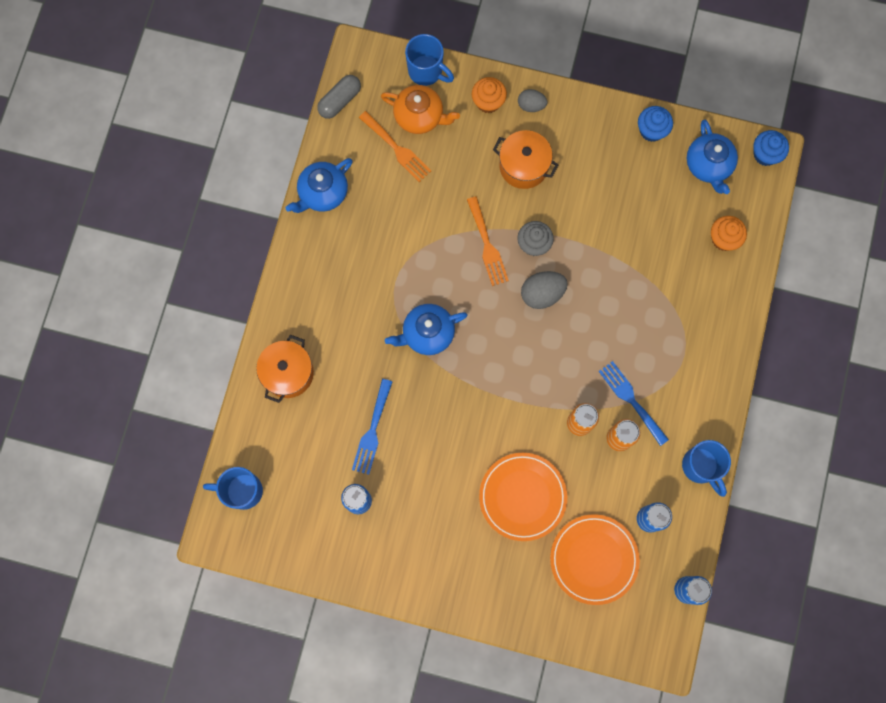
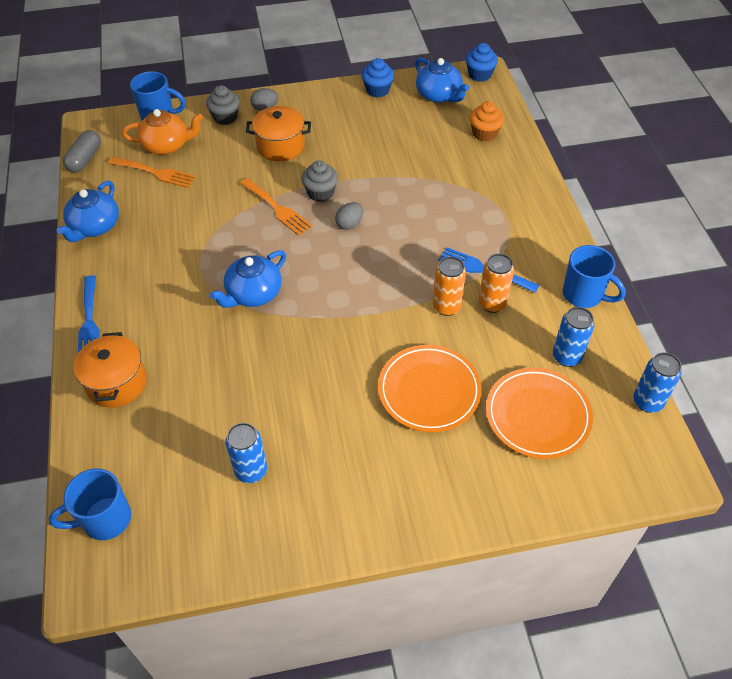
camera: 25 degrees left, 25 degrees down
blue fork [352,379,392,475] -> blue fork moved to [78,275,100,353]
orange cupcake [472,77,507,113] -> grey cupcake [206,85,240,125]
grey egg [521,271,568,309] -> grey egg [335,202,363,230], size x0.65

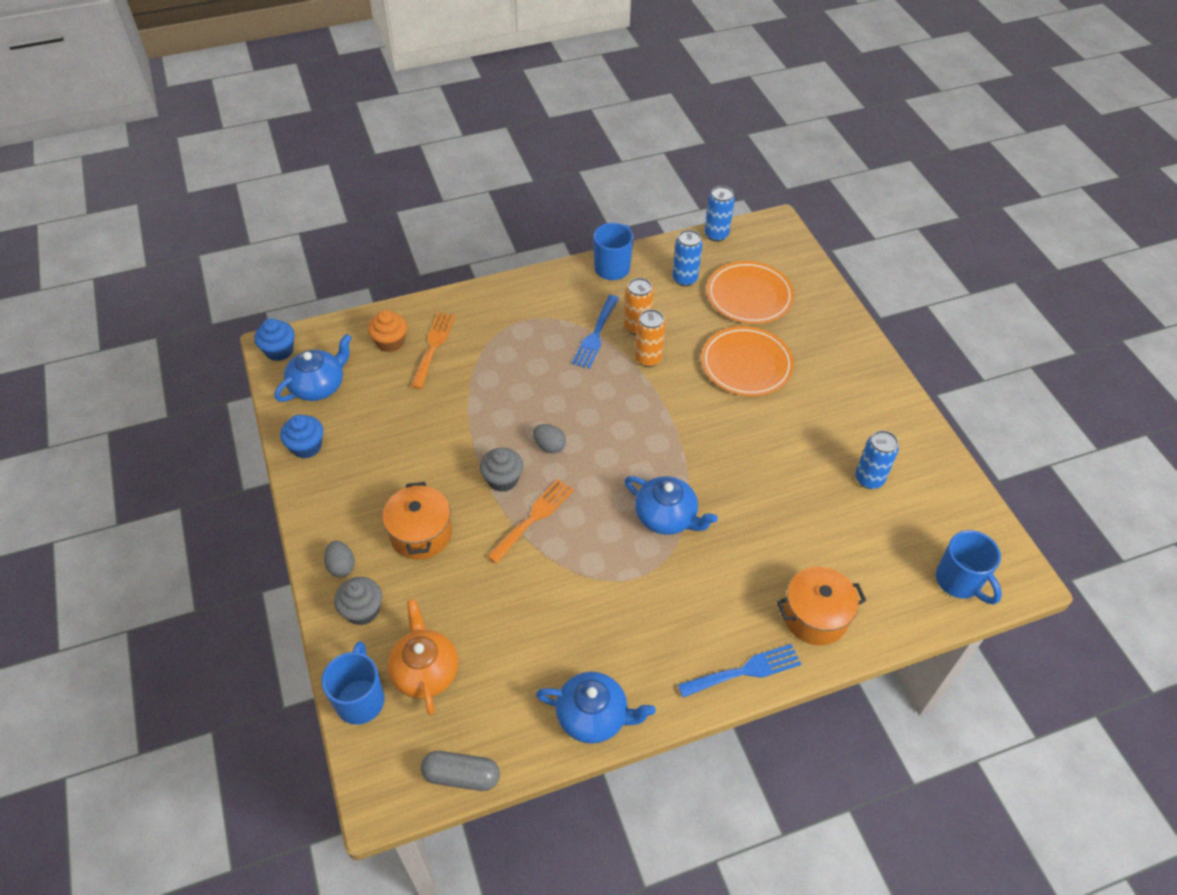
camera: 100 degrees left, 0 degrees up
orange fork [108,157,196,188] -> orange fork moved to [411,313,455,389]

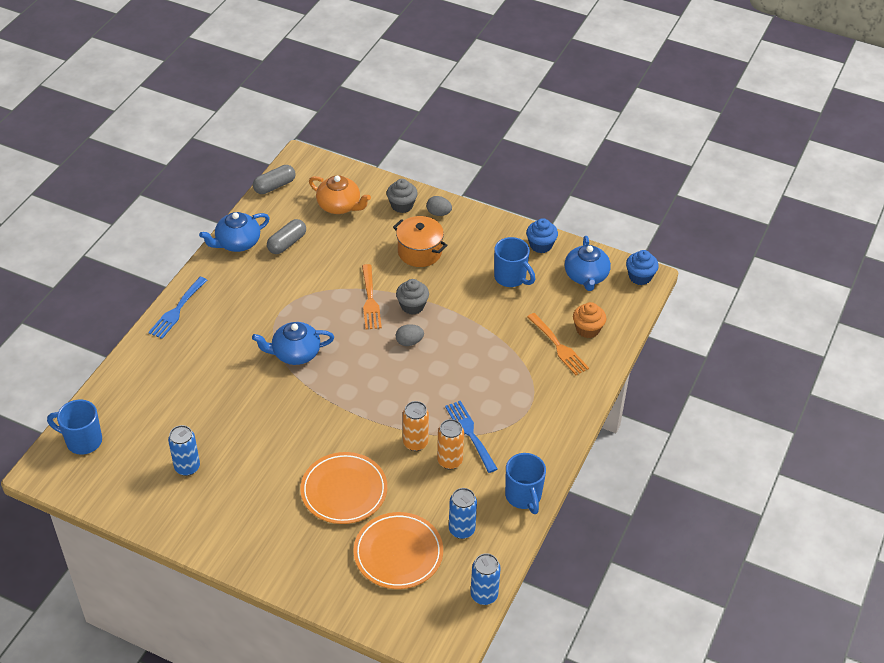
camera: 135 degrees right, 5 degrees down
blue mug [322,641,384,725] -> blue mug moved to [494,237,535,287]
orange pot [777,567,866,645] -> none
none -> grey capsule [267,219,306,254]

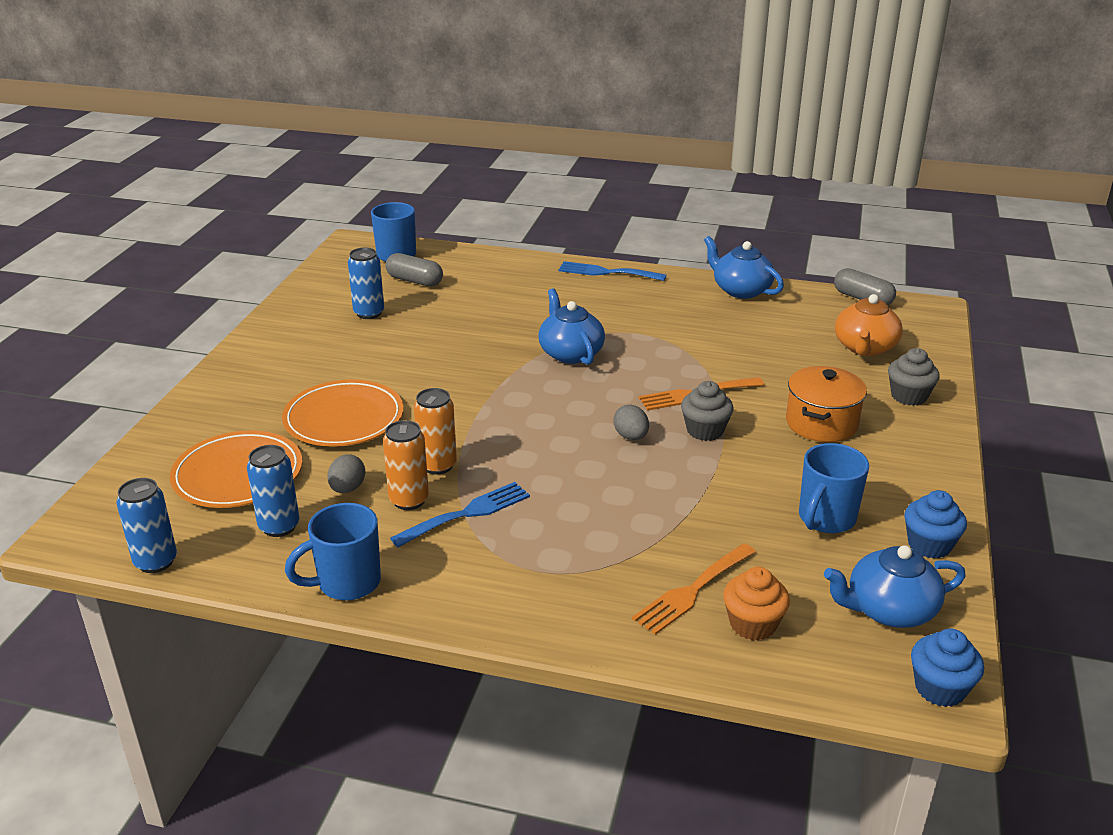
camera: 80 degrees right, 15 degrees down
grey capsule [267,219,306,254] -> grey capsule moved to [386,253,443,286]
grey egg [426,196,452,216] -> grey egg moved to [328,455,366,493]

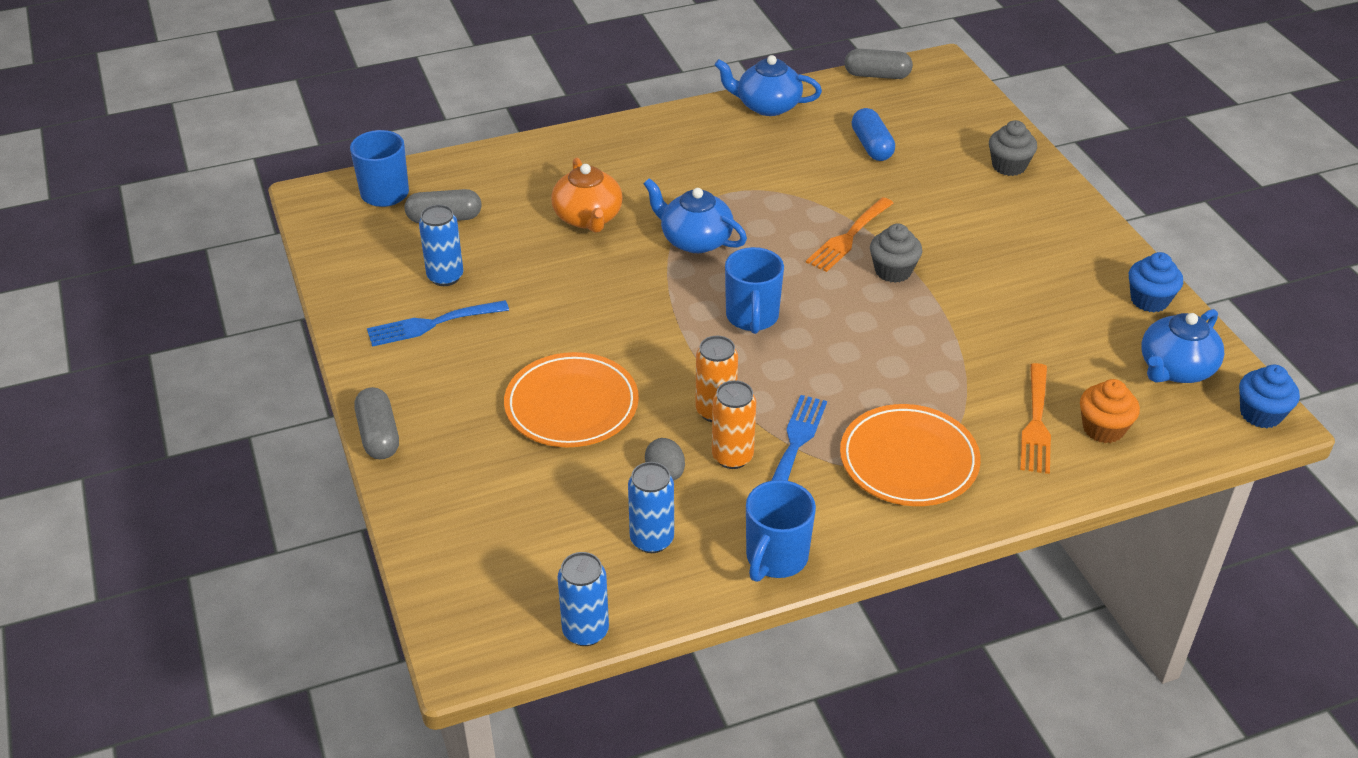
camera: 35 degrees left, 10 degrees up
orange plate [170,431,302,508] -> orange plate moved to [840,404,981,506]
blue fork [559,261,666,281] -> blue fork moved to [367,300,509,347]
grey egg [613,405,649,440] -> none
orange pot [786,366,867,442] -> none
blue mug [799,443,869,533] -> blue mug moved to [725,247,784,334]
orange teapot [835,294,903,356] -> orange teapot moved to [551,158,623,233]
none -> grey capsule [354,387,399,459]
none -> blue capsule [852,108,895,161]

